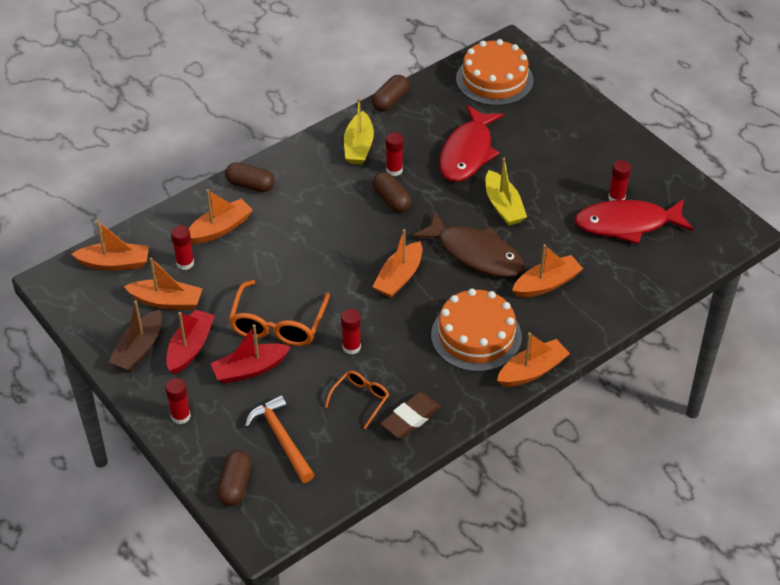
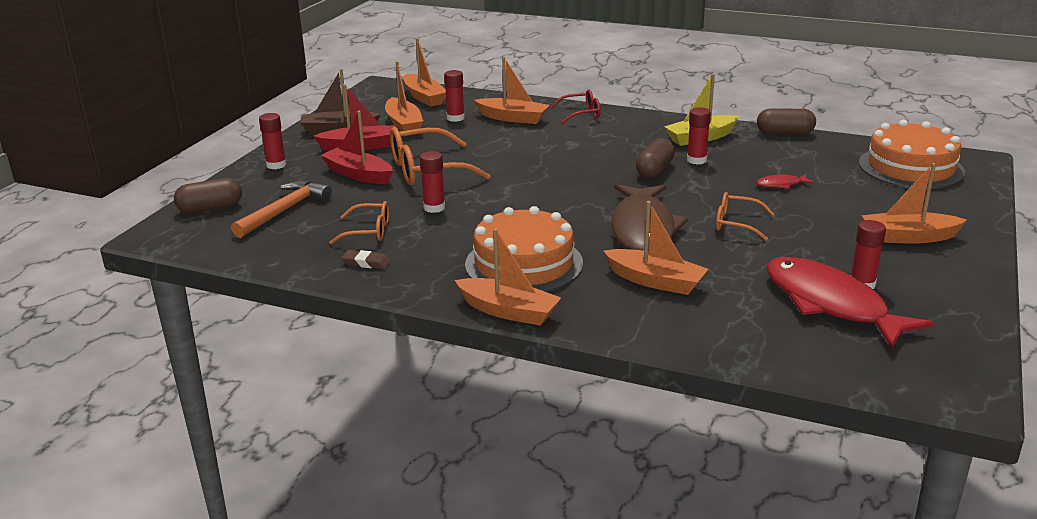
camera: 60 degrees right, 20 degrees down
brown capsule [225,162,275,192] -> red glasses [550,90,601,124]
orange boat [372,229,422,298] -> orange boat moved to [862,163,967,243]
brown eraser [380,392,441,439] -> brown eraser [342,250,391,269], size x0.58
red fish [439,105,504,182] -> red fish [756,174,815,189], size x0.41
yellow boat [485,158,527,226] -> orange glasses [716,192,774,241]

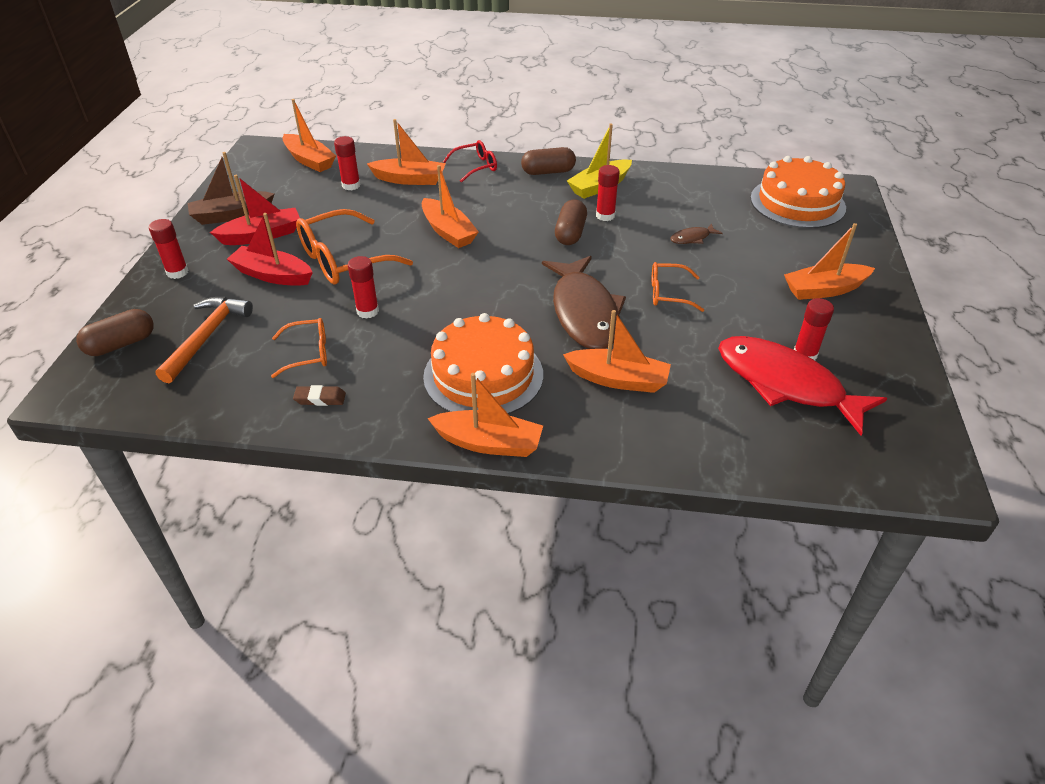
camera: 15 degrees left, 15 degrees up
orange boat [385,61,423,131] -> orange boat moved to [422,165,479,248]
red fish [756,174,815,189] -> brown fish [670,223,723,244]
brown capsule [757,108,816,135] -> brown capsule moved to [521,147,576,175]

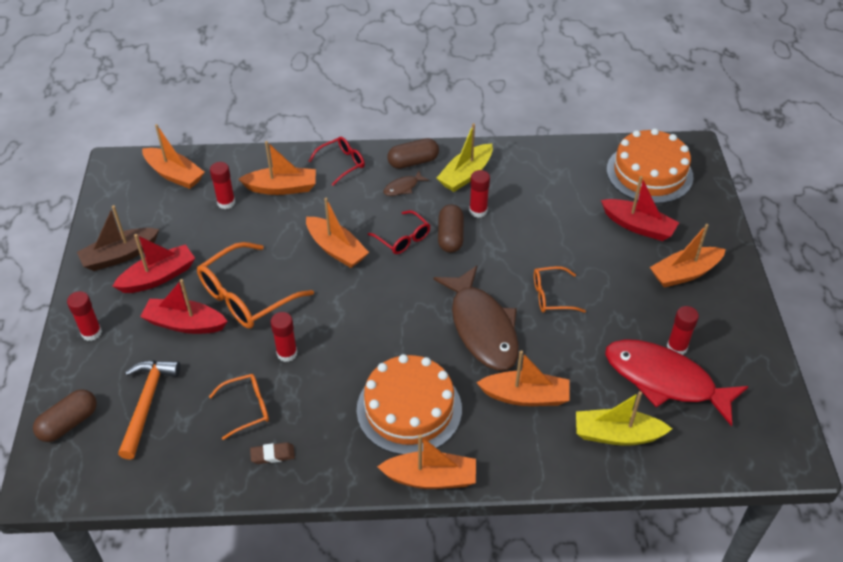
camera: 10 degrees left, 5 degrees up
brown fish [670,223,723,244] -> brown fish moved to [383,171,429,196]
none -> red glasses [368,210,430,254]
none -> yellow boat [576,391,672,446]
none -> red boat [601,176,679,241]

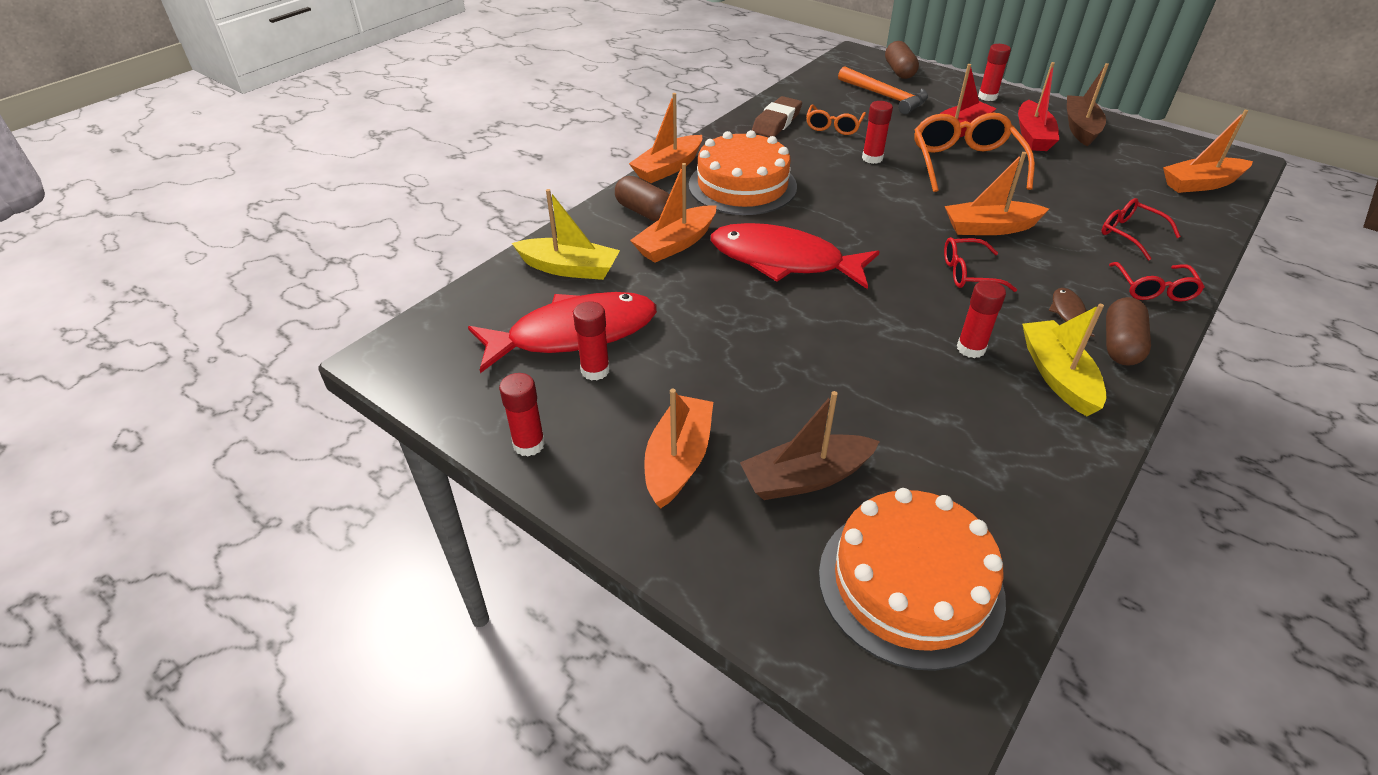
camera: 130 degrees right, 5 degrees down
red glue stick [210,162,235,209] -> red glue stick moved to [499,373,545,456]
orange boat [239,141,316,195] -> red glasses [1101,198,1181,260]
brown eraser [250,442,295,464] -> brown eraser [752,96,802,137], size x1.73
brown fish [434,266,519,371] -> red fish [711,223,880,289]
brown capsule [438,204,464,253] -> brown capsule moved to [615,176,670,222]
orange glasses [534,266,586,313] -> none
yellow boat [576,391,672,446] -> yellow boat turned 60 degrees clockwise [512,189,620,280]
red boat [601,176,679,241] -> brown boat [740,391,880,500]

